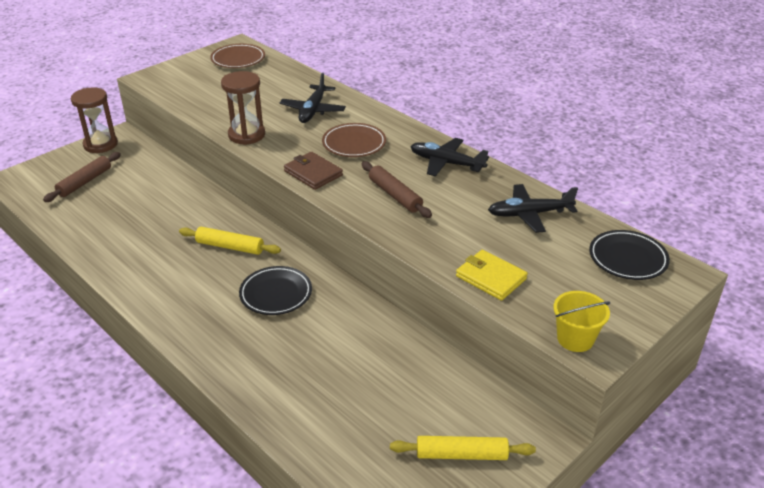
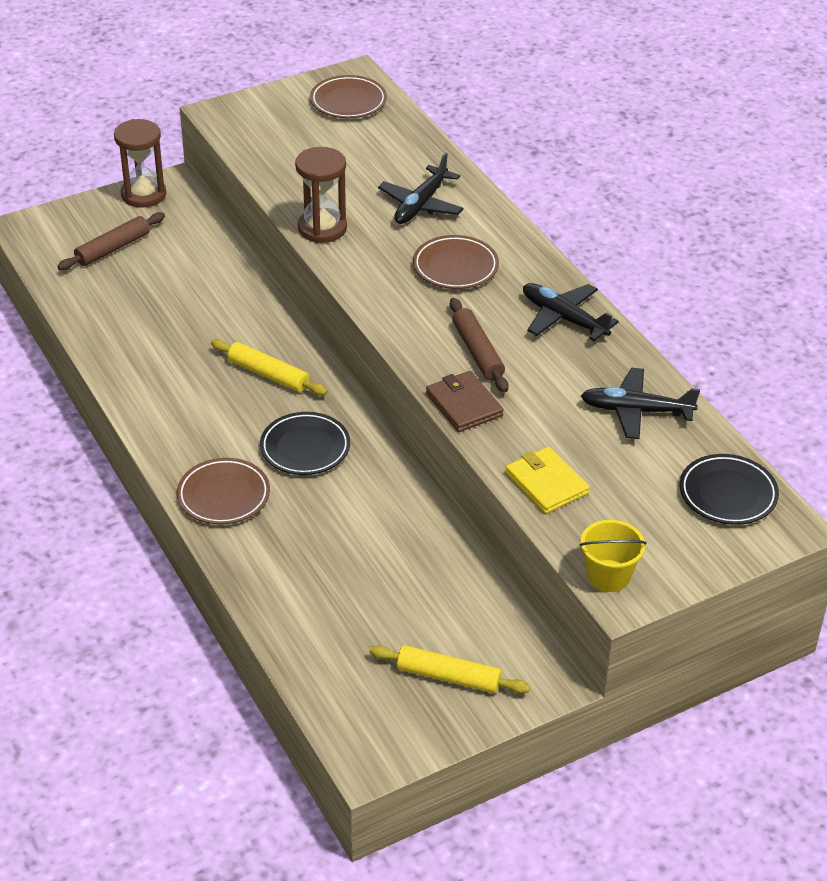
camera: 15 degrees right, 5 degrees up
brown wallet [284,152,343,190] -> brown wallet moved to [426,371,504,432]
none -> brown plate [177,458,270,525]

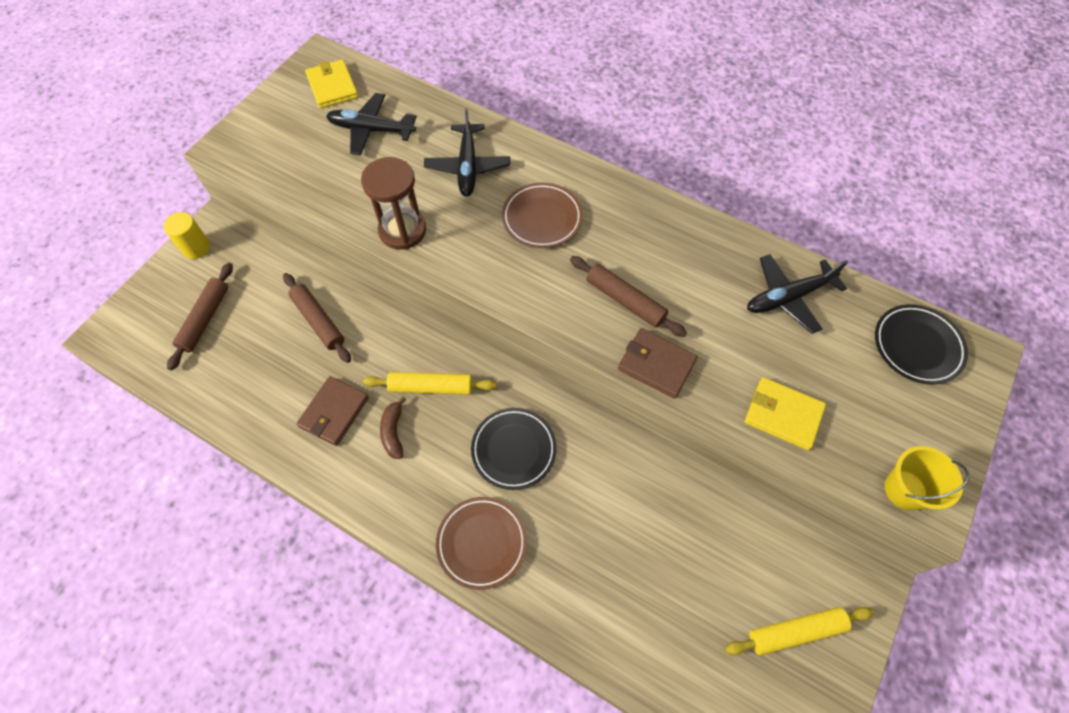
camera: 30 degrees left, 20 degrees up
brown hourglass [114,119,166,208] -> yellow cylinder [163,212,210,259]
brown plate [310,75,387,118] -> yellow wallet [305,59,358,109]
black plane [523,283,619,341] -> black plane moved to [326,93,417,156]
none -> brown rolling pin [283,273,351,363]
none -> brown wallet [296,376,369,446]
none -> brown banana [380,397,406,459]

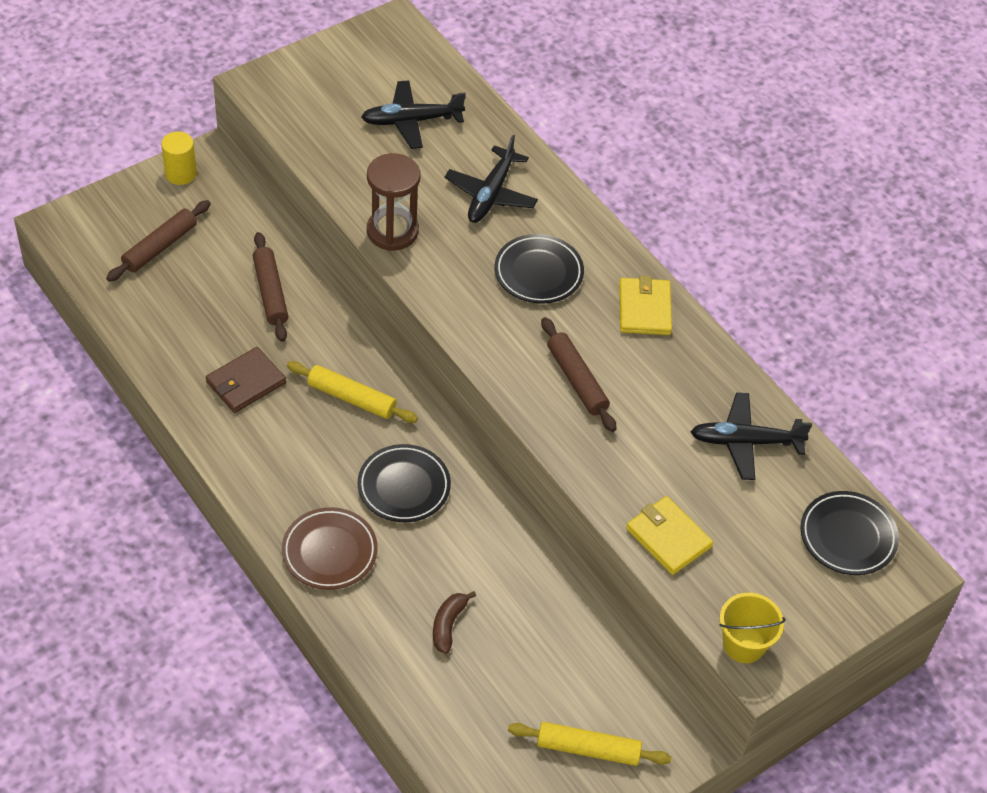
camera: 20 degrees right, 10 degrees down
yellow wallet [305,59,358,109] -> yellow wallet moved to [619,276,672,335]
black plane [326,93,417,156] -> black plane turned 45 degrees counterclockwise [361,80,466,149]
brown banana [380,397,406,459] -> brown banana moved to [433,591,476,654]
brown plate [502,182,583,248] -> black plate [495,234,584,304]
brown wallet [618,328,698,399] -> none

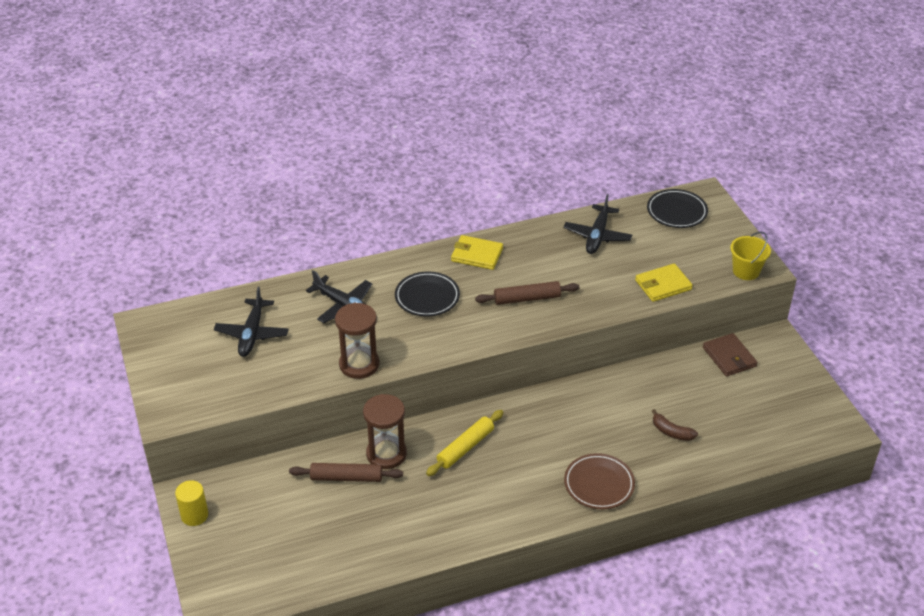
camera: 70 degrees left, 10 degrees down
brown rolling pin [106,200,210,282] -> none
brown wallet [206,347,286,413] -> brown wallet moved to [703,333,758,377]
black plate [357,444,451,522] -> none
yellow rolling pin [508,722,671,766] -> none
none -> brown hourglass [363,394,407,469]

